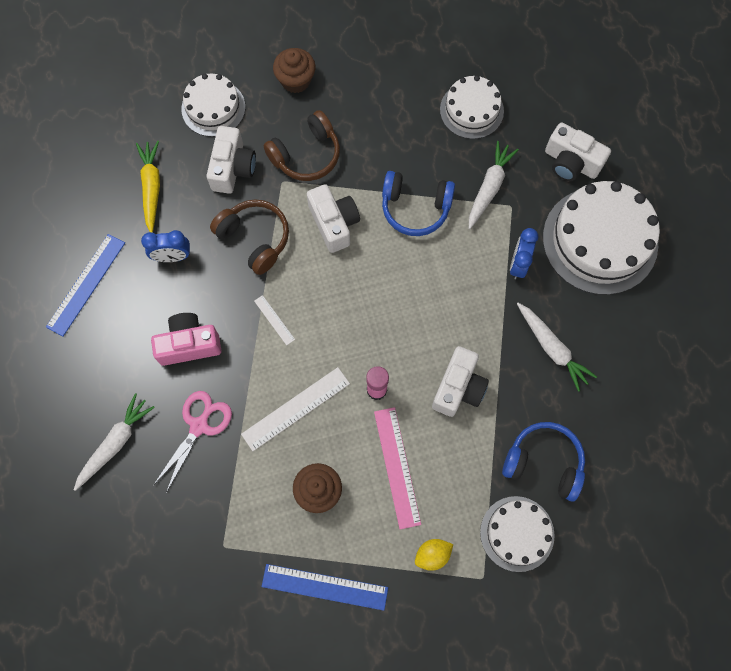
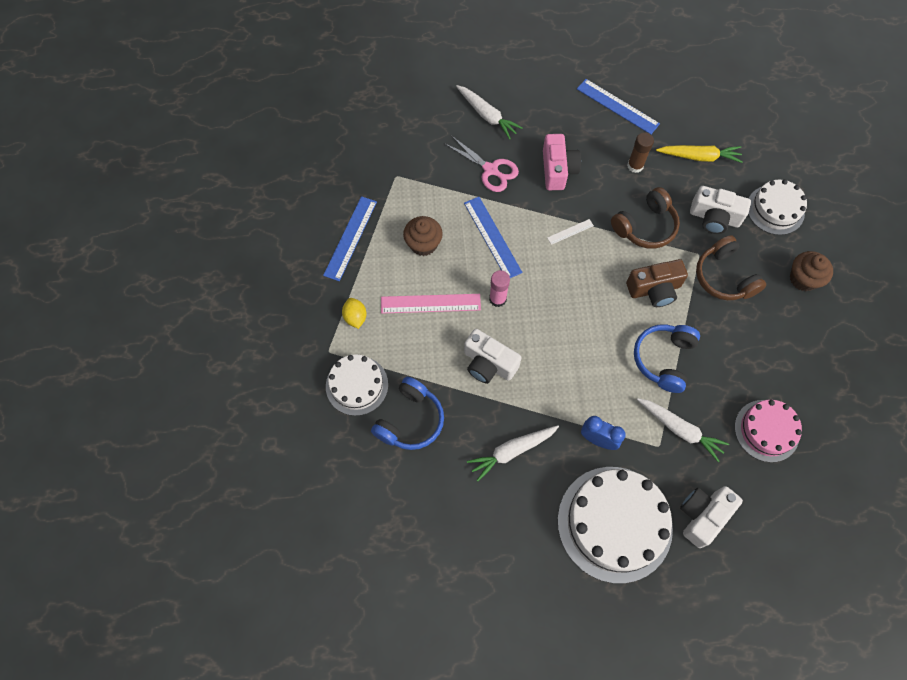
camera: 100 degrees right, 5 degrees down
blue clock [141,230,190,262] -> brown glue stick [627,132,654,173]
white ruler [241,367,350,451] -> blue ruler [464,197,523,278]
white camera [307,184,360,253] -> brown camera [626,259,688,307]
white cake [440,75,504,139] -> pink cake [735,400,802,462]

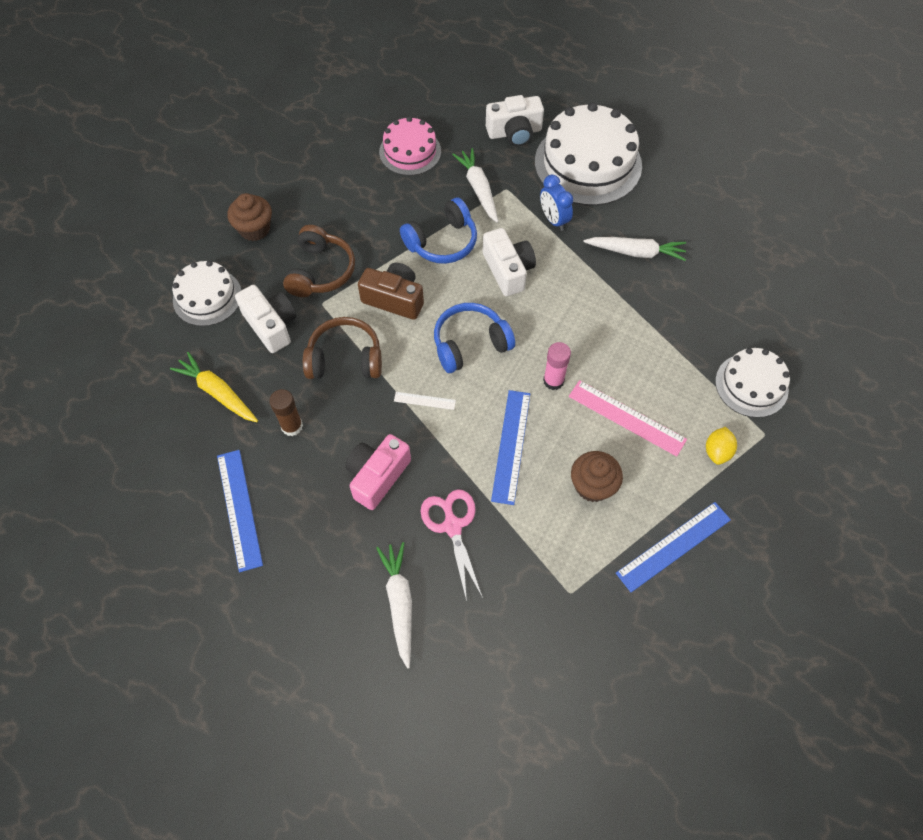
camera: 145 degrees left, 5 degrees down
blue headphones [371,377,444,450] -> blue headphones moved to [434,303,515,373]
white camera [464,329,522,384] -> white camera moved to [483,228,536,296]

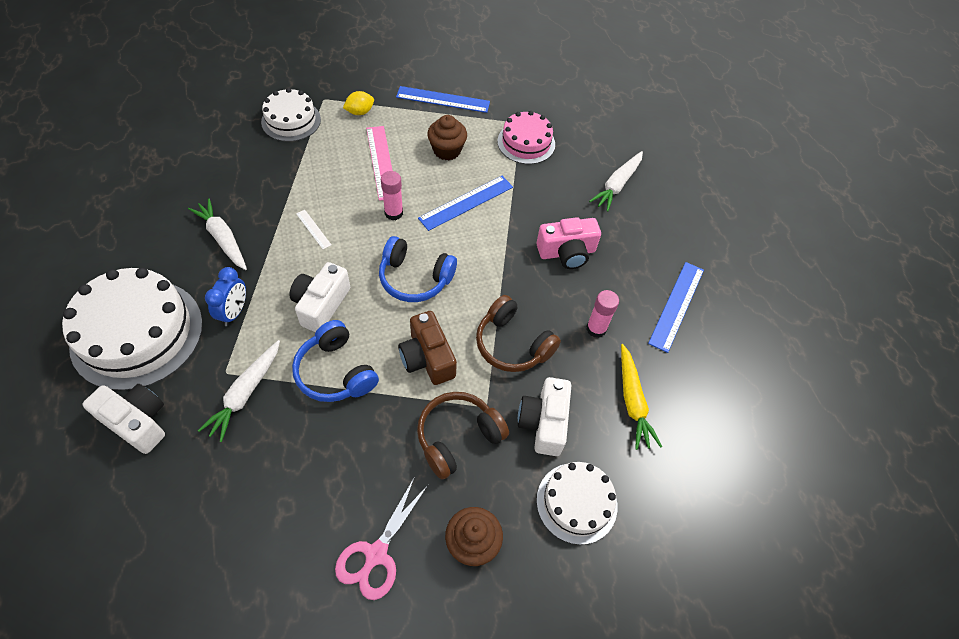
camera: 140 degrees left, 5 degrees down
brown glue stick [269,389,303,436] -> pink glue stick [586,290,619,338]
pink cake [379,117,441,176] -> pink cake moved to [497,111,555,164]
white ruler [394,392,456,410] -> white ruler moved to [296,210,331,249]
blue headphones [400,197,477,264] -> blue headphones turned 135 degrees counterclockwise [292,320,379,402]
pink scissors [421,489,483,602] -> pink scissors moved to [335,477,429,600]

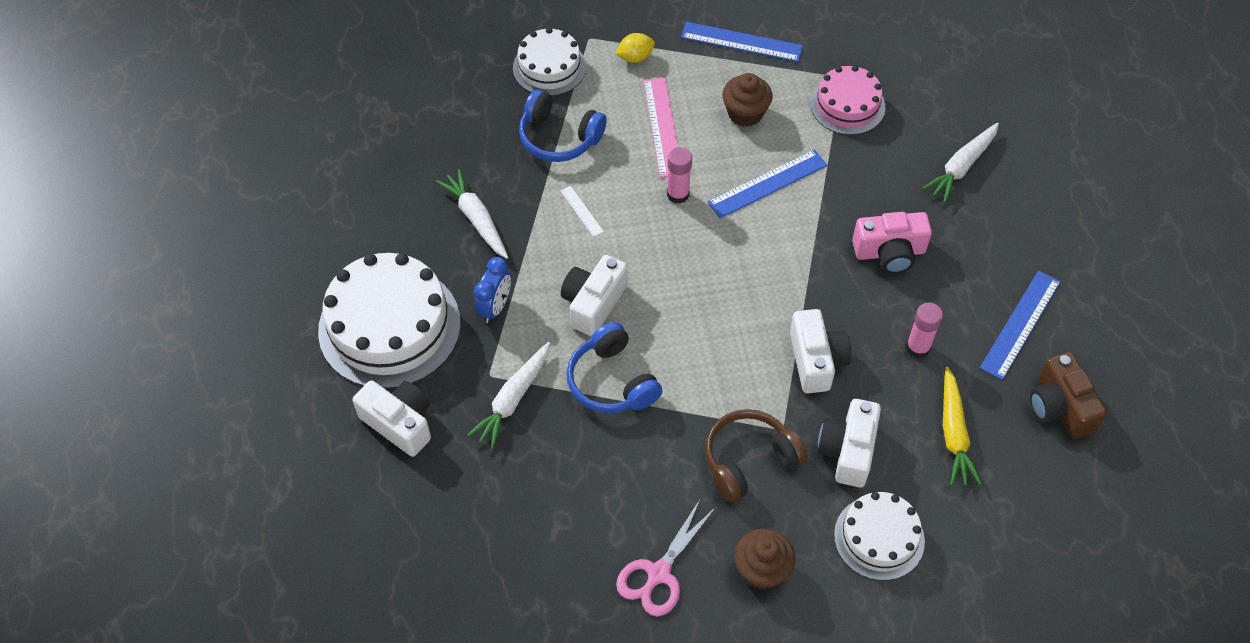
camera: 10 degrees right, 0 degrees up
blue headphones [379,236,457,302] -> blue headphones moved to [519,89,607,162]
brown camera [398,311,457,385] -> brown camera moved to [1030,352,1107,439]
brown headphones [476,295,561,372] -> white camera [790,309,851,393]

